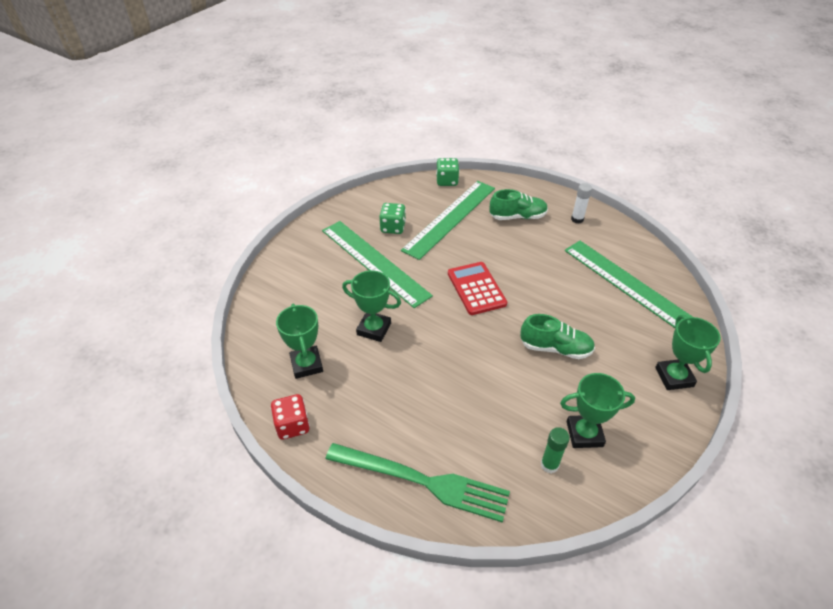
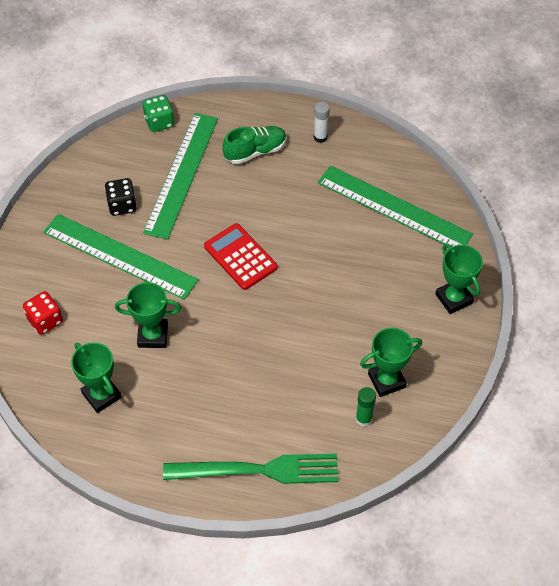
camera: 20 degrees left, 10 degrees up
red dice [271,394,310,440] -> red dice moved to [23,291,63,335]
green dice [379,203,406,234] -> black dice [105,178,137,216]
green shoe [520,314,595,359] -> none

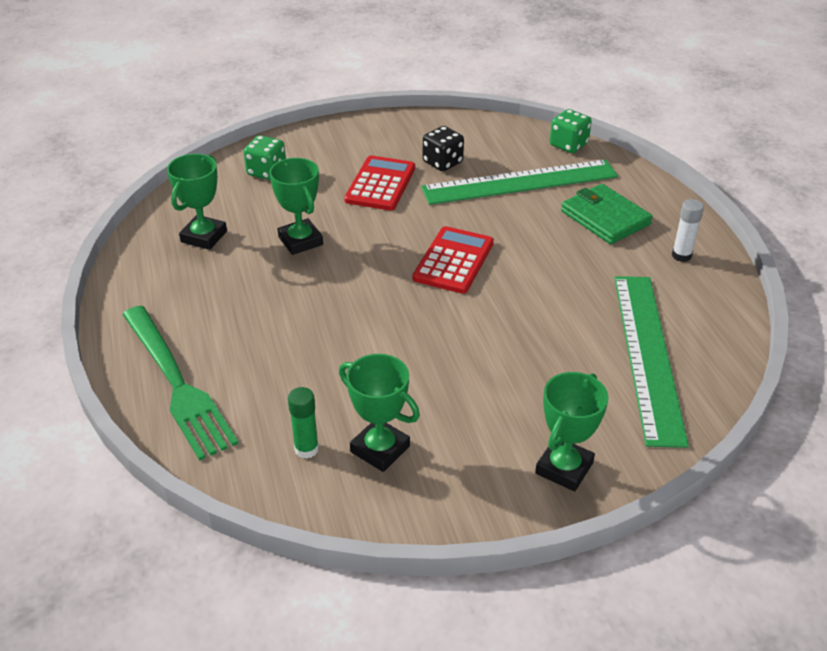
camera: 60 degrees right, 15 degrees down
red dice [23,291,63,335] -> green dice [244,135,286,180]
green ruler [43,214,199,300] -> red calculator [344,155,415,211]
green shoe [222,126,287,164] -> green wallet [561,184,653,244]

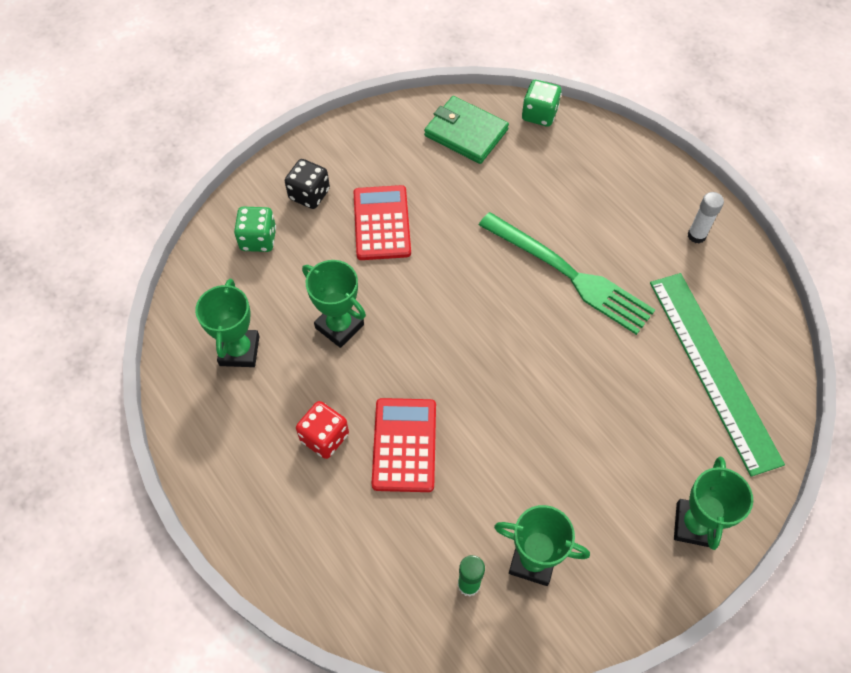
camera: 20 degrees left, 20 degrees up
green fork [122,305,239,461] -> green fork moved to [479,212,655,335]
red calculator [413,226,494,294] -> red calculator moved to [372,398,436,492]
green ruler [421,160,618,205] -> none
black dice [423,126,464,171] -> black dice moved to [285,159,330,209]
green wallet [561,184,653,244] -> green wallet moved to [424,96,509,164]
none -> red dice [296,401,349,459]

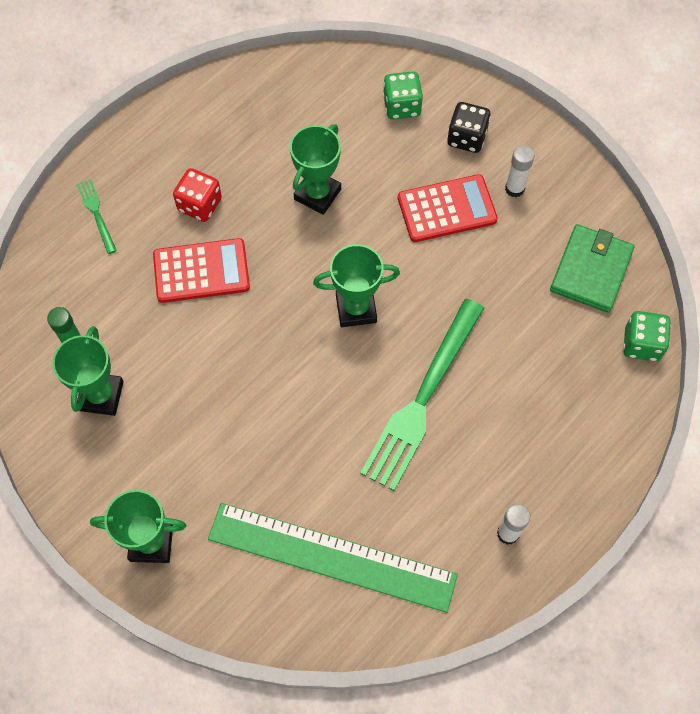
camera: 80 degrees right, 5 degrees up
green trophy [195,279,259,367] -> green trophy moved to [313,244,400,327]
green ruler [650,273,785,477] -> green ruler turned 45 degrees clockwise [208,503,458,613]
none -> green fork [77,179,117,254]
none -> white glue stick [505,146,534,197]

